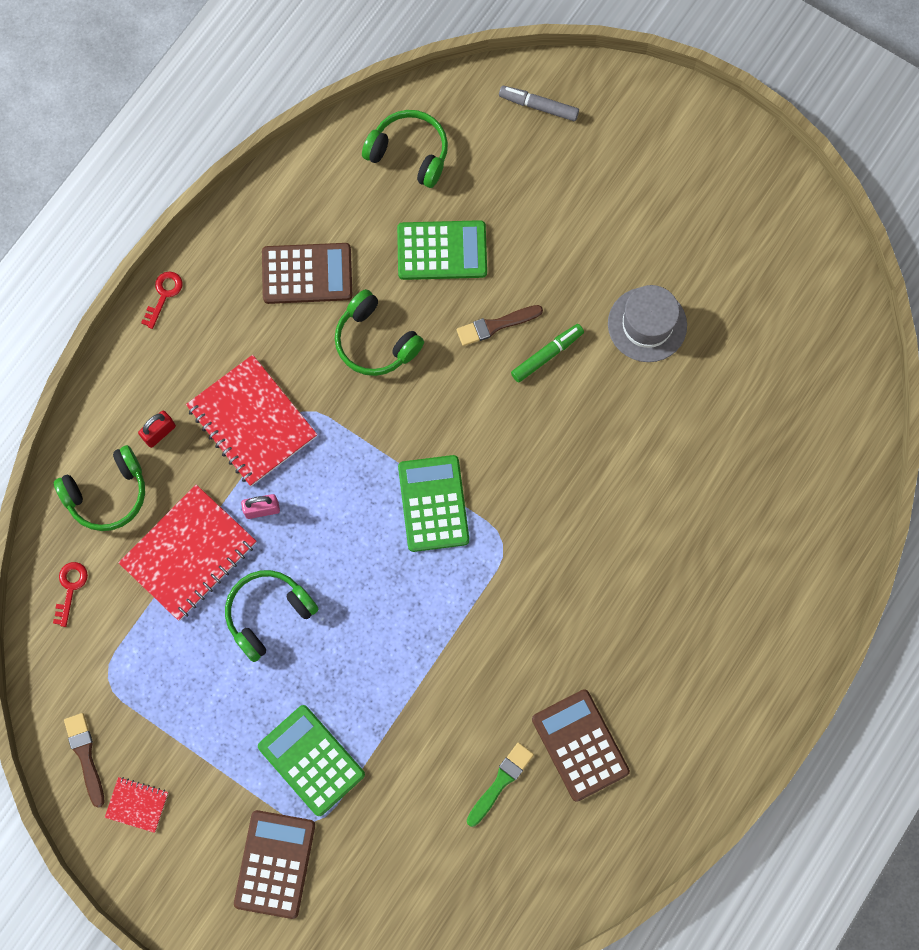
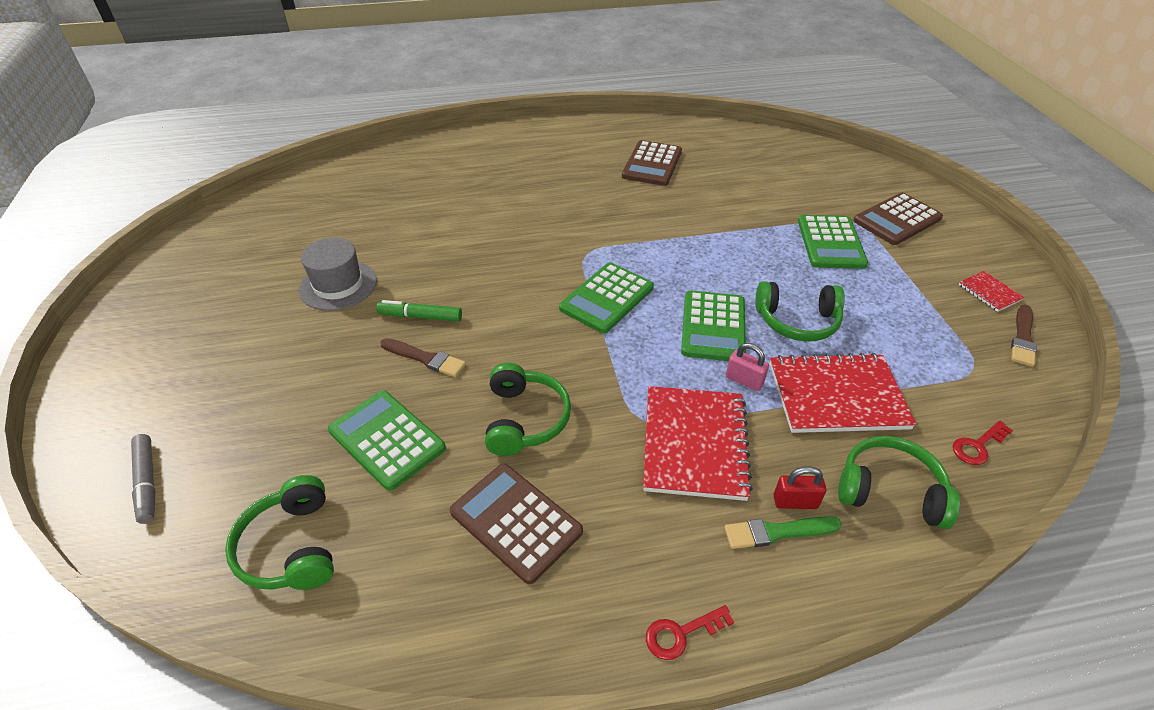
camera: 135 degrees left, 30 degrees down
green brush [467,743,534,827] -> green brush moved to [724,516,842,549]
none -> green calculator [681,290,746,361]

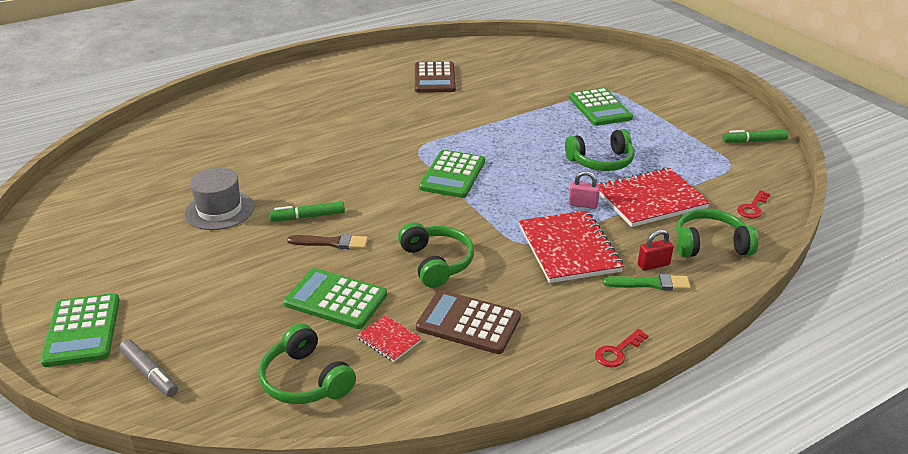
camera: 20 degrees left, 10 degrees down
green calculator [681,290,746,361] -> green calculator moved to [40,293,120,367]
green brush [724,516,842,549] -> green brush turned 150 degrees counterclockwise [603,274,691,291]
brown calculator [853,192,943,245] -> none
red notebook [958,271,1024,312] -> red notebook moved to [357,315,422,362]
brown brush [1011,304,1037,367] -> green marker [723,130,788,143]

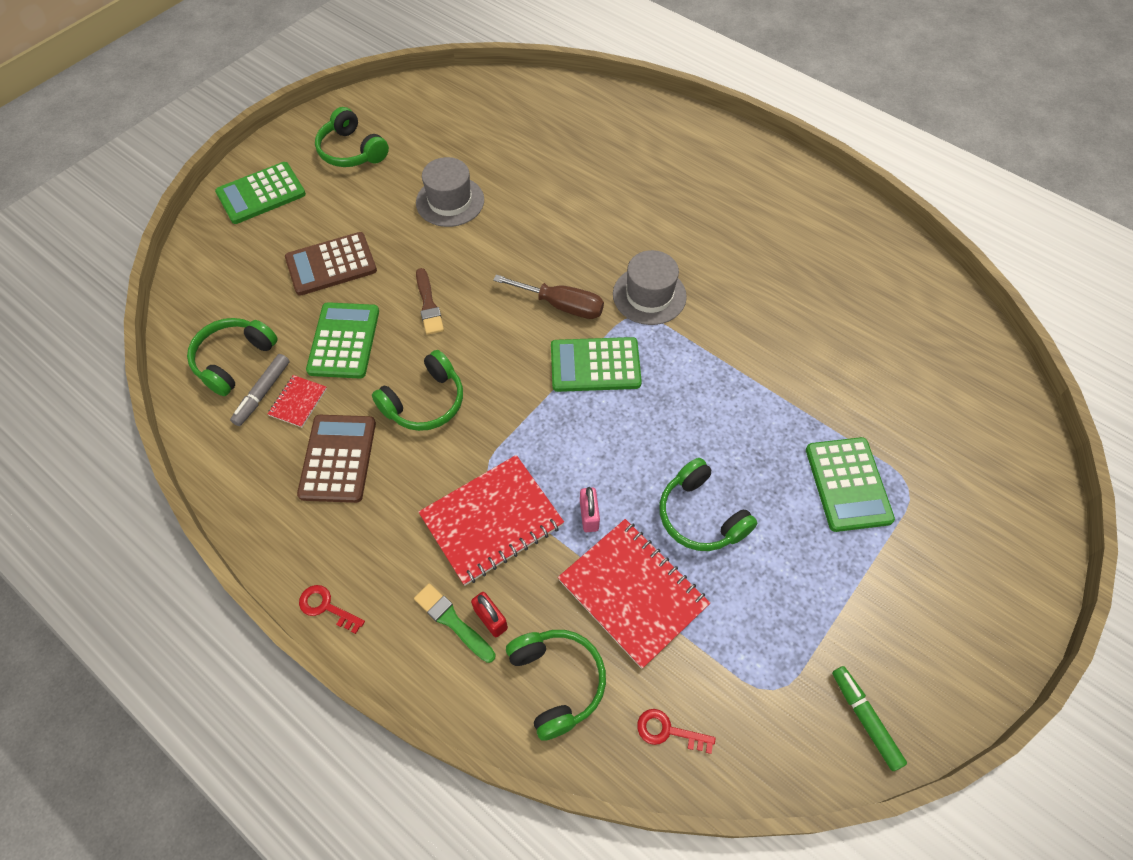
camera: 70 degrees right, 25 degrees up
grey marker [119,339,178,397] -> grey marker moved to [230,354,290,426]
green marker [270,201,345,221] -> none
brown calculator [415,61,456,93] -> brown calculator moved to [285,232,377,296]
green calculator [569,88,633,126] -> green calculator turned 60 degrees counterclockwise [806,437,895,532]
green brush [603,274,691,291] -> green brush turned 150 degrees clockwise [414,583,496,663]
none -> green headphones [315,107,389,167]
none -> brown screwdriver [493,275,604,319]
none -> grey hat [613,250,687,325]

